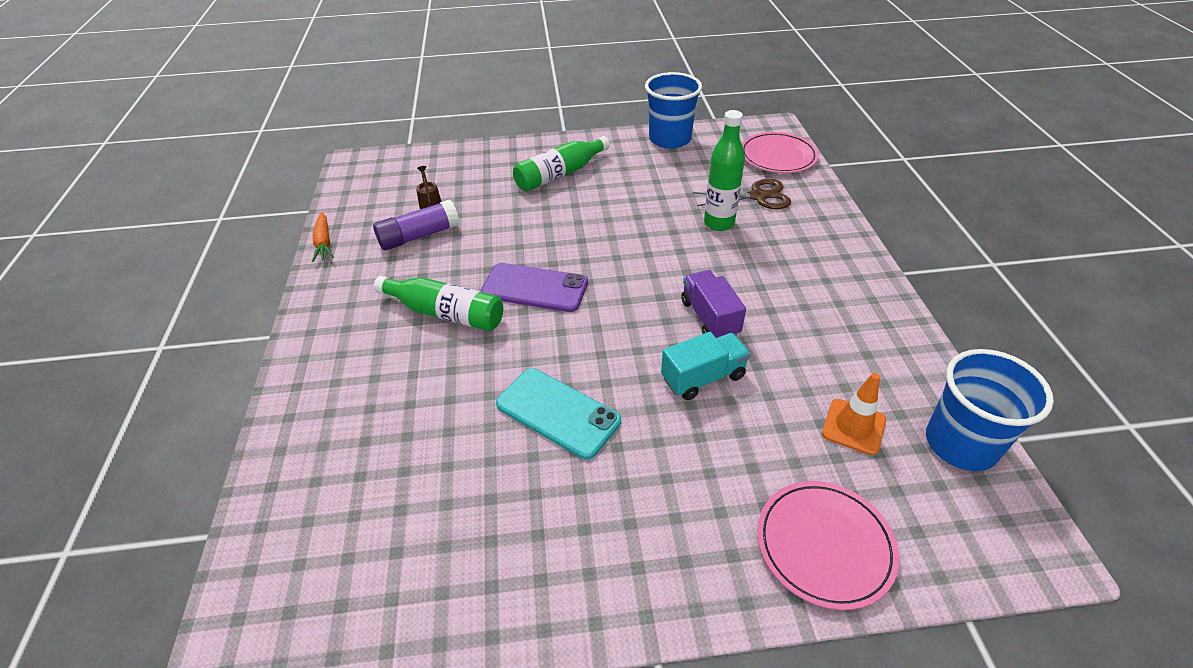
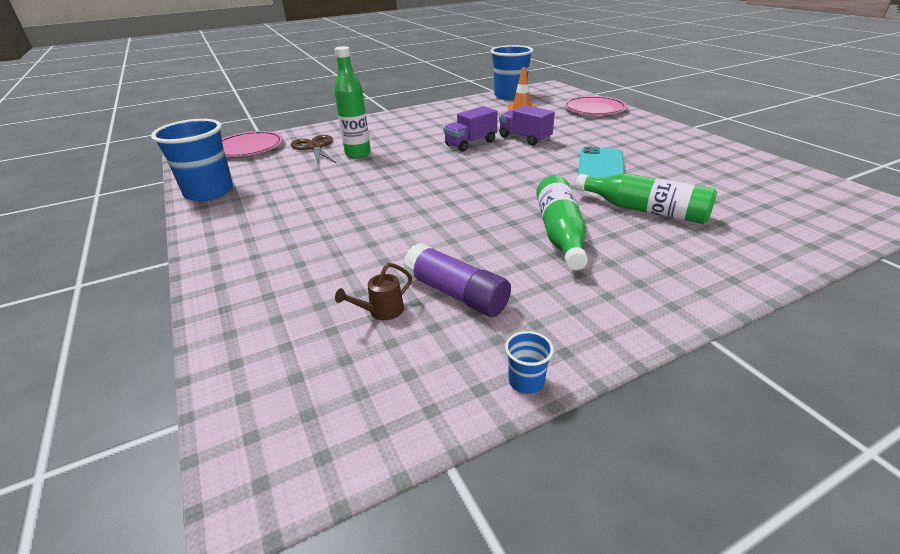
camera: 110 degrees left, 10 degrees down
orange carrot [312,212,334,262] -> blue cup [505,331,554,394]
purple phone [481,263,588,312] -> none
green bottle [513,136,610,192] -> green bottle moved to [575,173,717,224]
turquoise truck [661,332,751,400] -> purple truck [499,105,555,146]

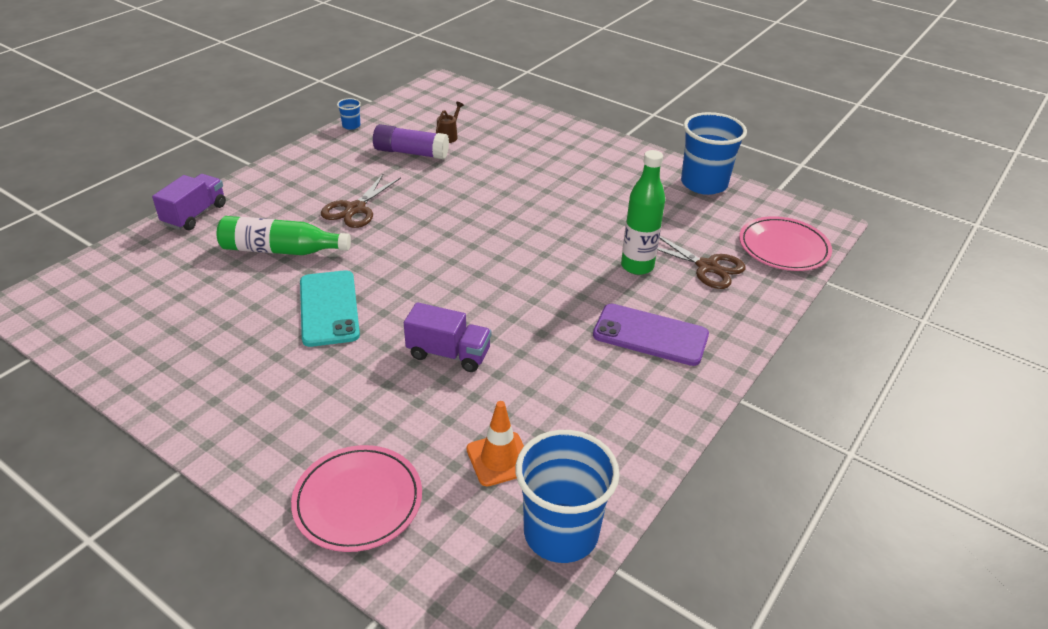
camera: 150 degrees right, 5 degrees up
purple truck [443,106,498,152] -> purple truck moved to [152,174,226,230]
green bottle [536,176,588,270] -> brown scissors [321,173,401,228]
none -> purple phone [593,304,709,366]

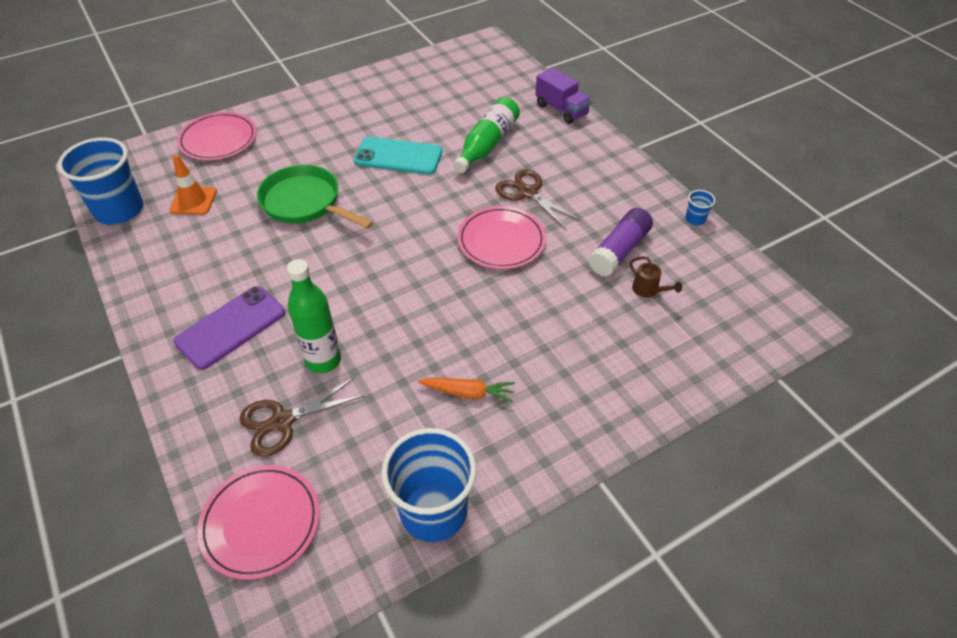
camera: 115 degrees right, 10 degrees up
purple truck [404,302,491,372] -> green pan [257,165,374,229]
none -> orange carrot [418,378,515,403]
none -> pink plate [457,206,546,269]

